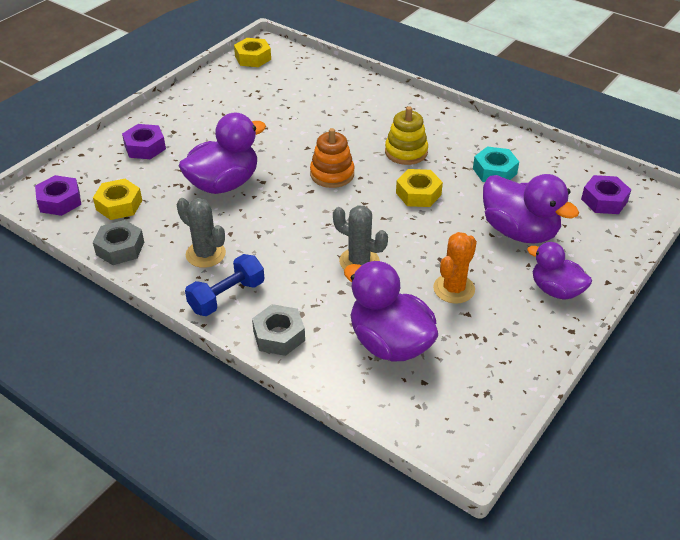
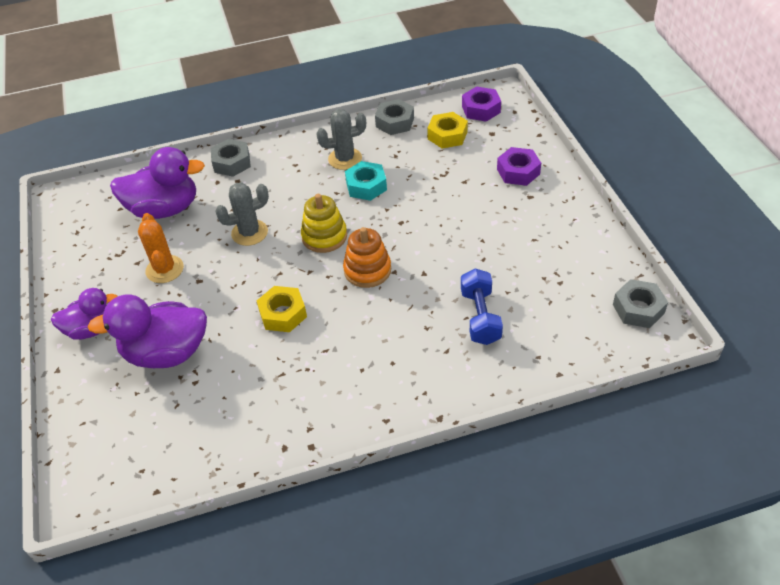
camera: 130 degrees right, 5 degrees up
purple duck [179,113,266,194] -> none
blue dumbbell [185,254,265,316] -> blue dumbbell moved to [461,269,503,345]
yellow nut [234,38,271,67] -> grey nut [613,279,668,328]
yellow stacking toy [385,106,428,165] -> yellow stacking toy moved to [301,194,347,253]
turquoise nut [473,146,519,182] -> turquoise nut moved to [345,161,387,201]
purple nut [581,175,631,214] -> none

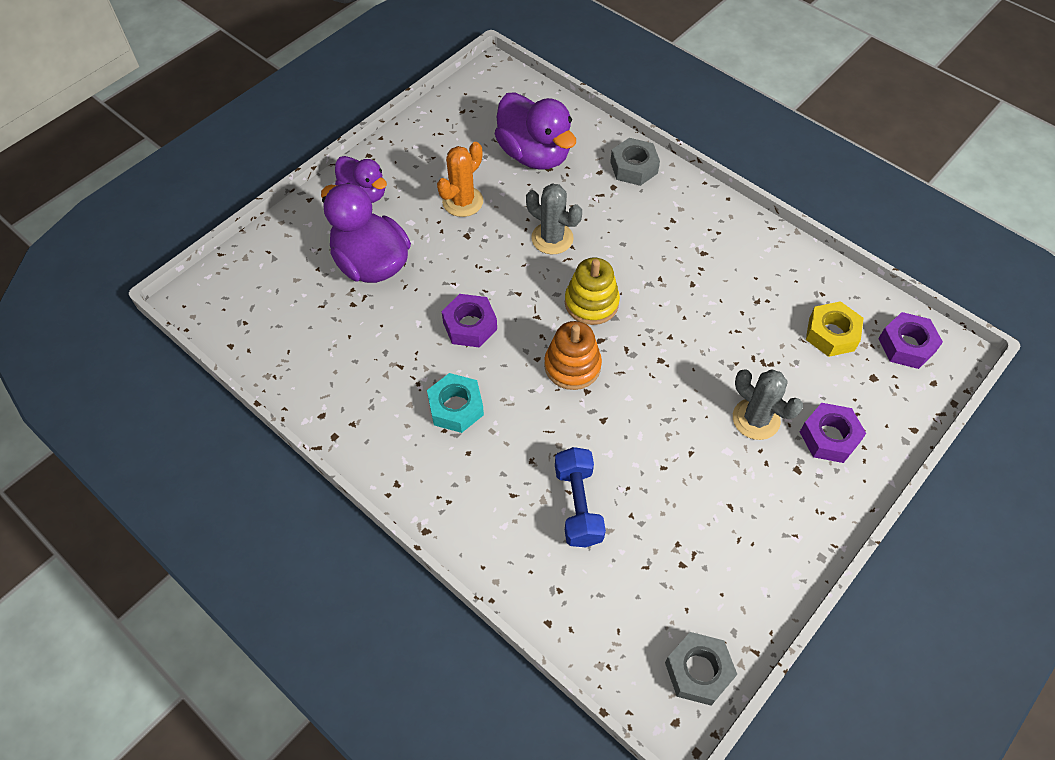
camera: 55 degrees right, 10 degrees up
yellow nut [257,286,307,332] -> purple nut [441,294,497,348]
grey cactus [316,109,366,170] -> grey cactus moved to [733,369,803,440]
turquoise nut [345,161,387,201] -> turquoise nut moved to [427,373,484,433]
grey nut [375,99,414,135] -> none
blue dumbbell [461,269,503,345] -> blue dumbbell turned 60 degrees counterclockwise [555,447,606,548]

